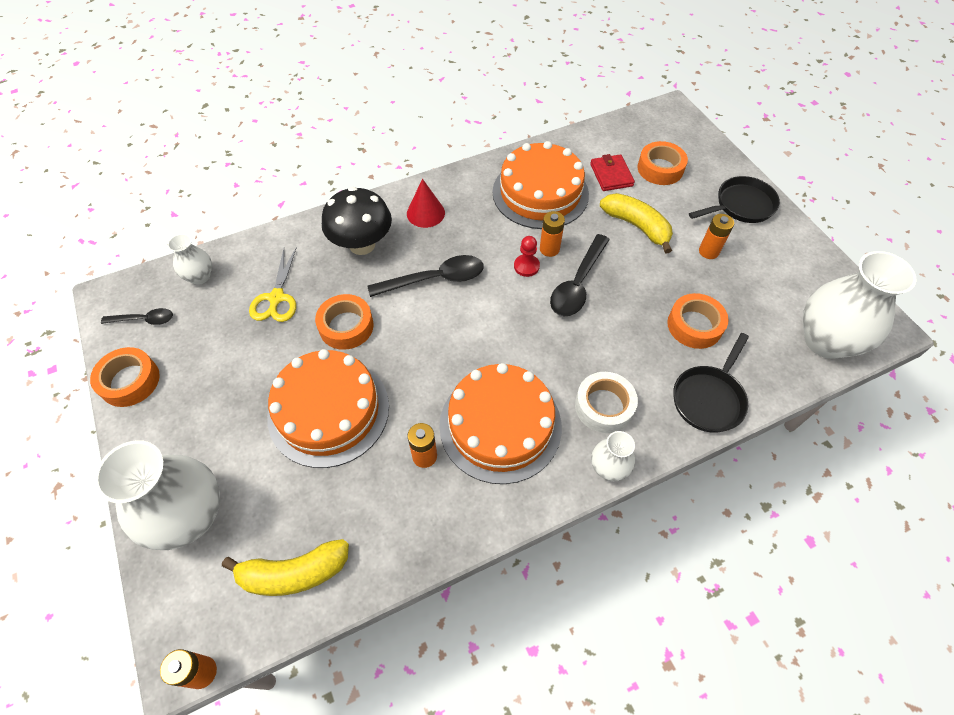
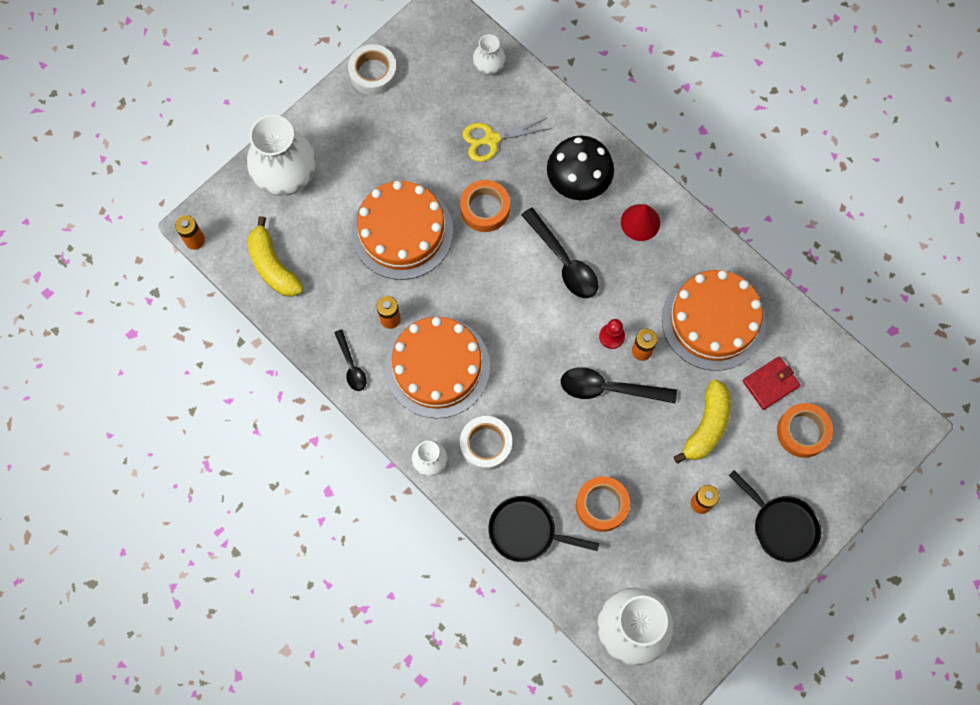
camera: 70 degrees right, 15 degrees up
orange tape [90,347,160,407] -> white tape [348,44,397,95]
black spoon [101,308,173,325] -> black spoon moved to [334,329,367,391]

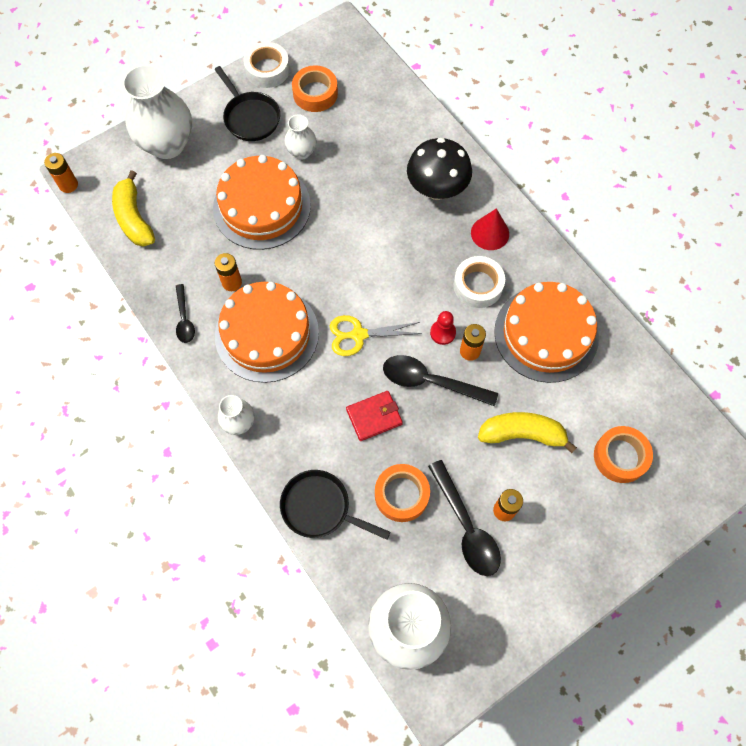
camera: 10 degrees right, 5 degrees down
orange tape [460,180,510,232] -> orange tape moved to [292,65,338,112]
white tape [460,416,512,471] -> white tape moved to [454,256,505,308]
yellow scissors [462,118,551,162] -> yellow scissors moved to [330,315,422,356]
white vase [473,34,506,76] -> white vase moved to [284,114,317,159]
black spoon [521,207,598,298] -> black spoon moved to [428,460,501,576]
yellow banana [674,380,731,464] -> yellow banana turned 120 degrees counterclockwise [478,412,577,453]
black pan [729,470,821,562] -> black pan moved to [214,66,280,141]
red wallet [743,356,800,410] -> red wallet moved to [346,391,403,441]

